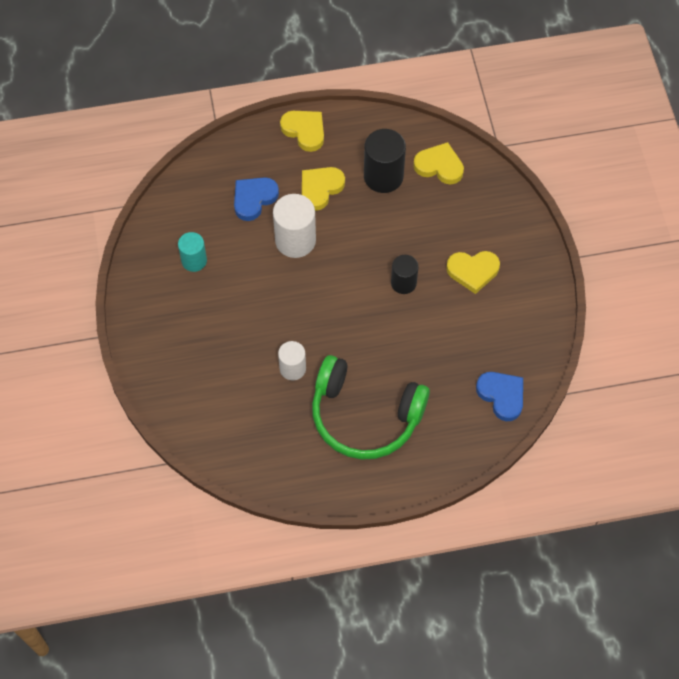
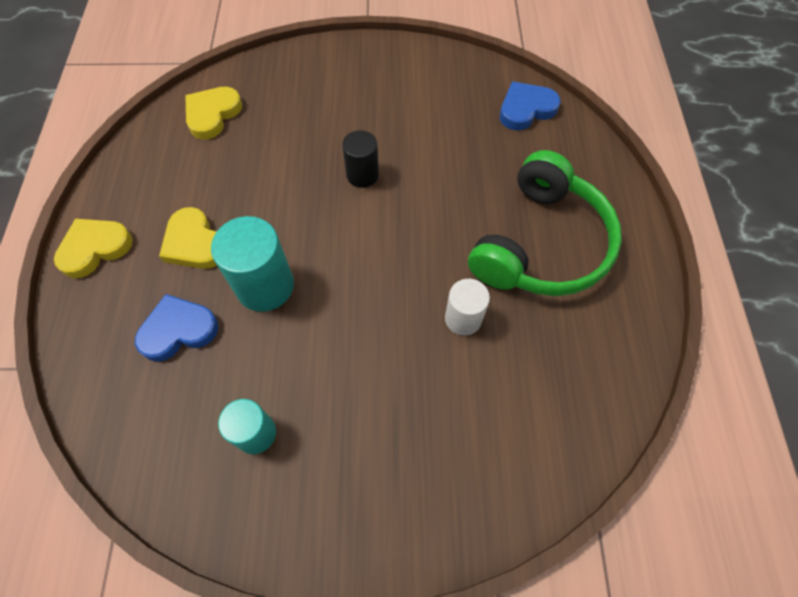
camera: 80 degrees left, 0 degrees up
blue heart [234,177,279,221] -> blue heart turned 105 degrees clockwise [135,294,219,362]
white cylinder [273,194,316,258] -> turquoise cylinder [211,216,294,312]
black cylinder [364,129,406,193] -> none
yellow heart [446,251,500,294] -> none

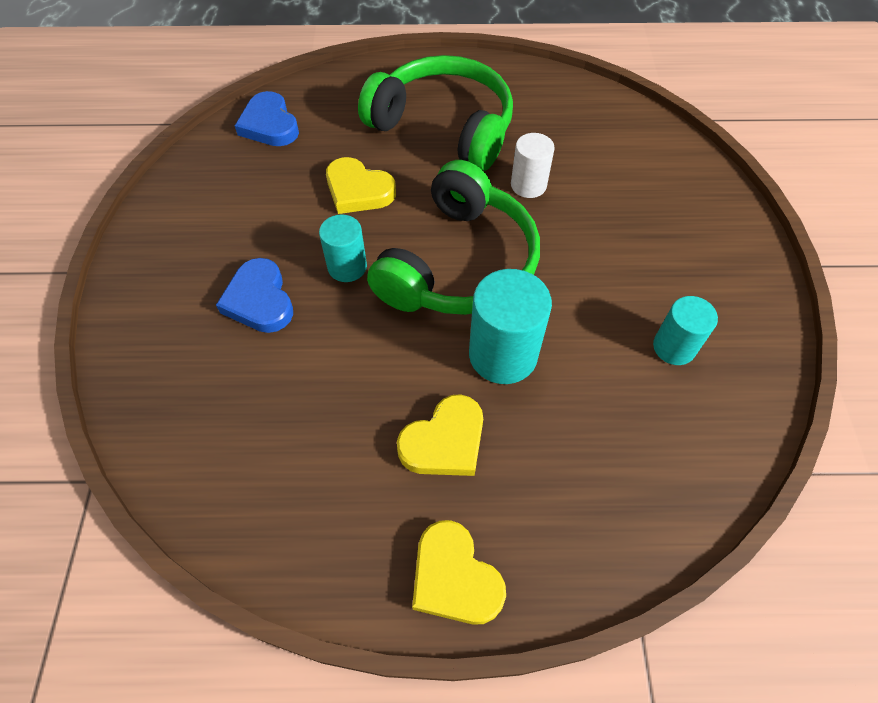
camera: 90 degrees left, 5 degrees down
blue heart [135,294,219,362] -> blue heart moved to [216,258,293,333]
yellow heart [185,87,242,140] -> yellow heart moved to [326,157,396,214]
black cylinder [342,130,379,188] -> turquoise cylinder [319,214,367,282]
none -> green headphones [367,160,540,315]

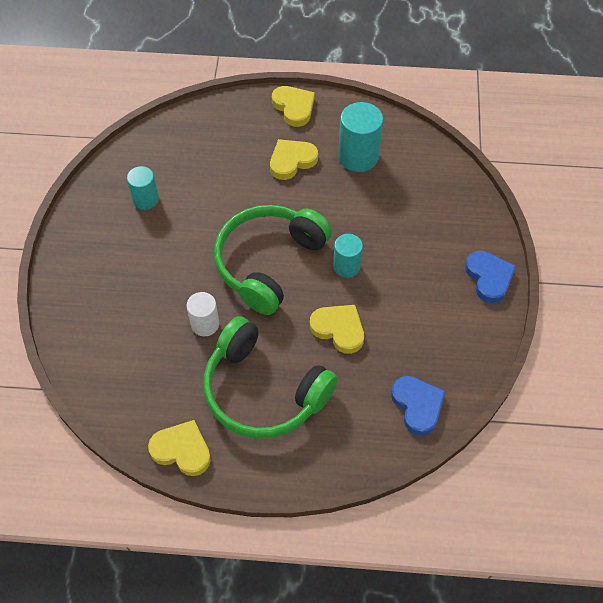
camera: 175 degrees left, 0 degrees up
blue heart [216,258,293,333] -> blue heart moved to [465,251,516,303]
turquoise cylinder [469,269,552,384] -> turquoise cylinder moved to [338,102,383,172]
none -> yellow heart [148,420,211,476]

